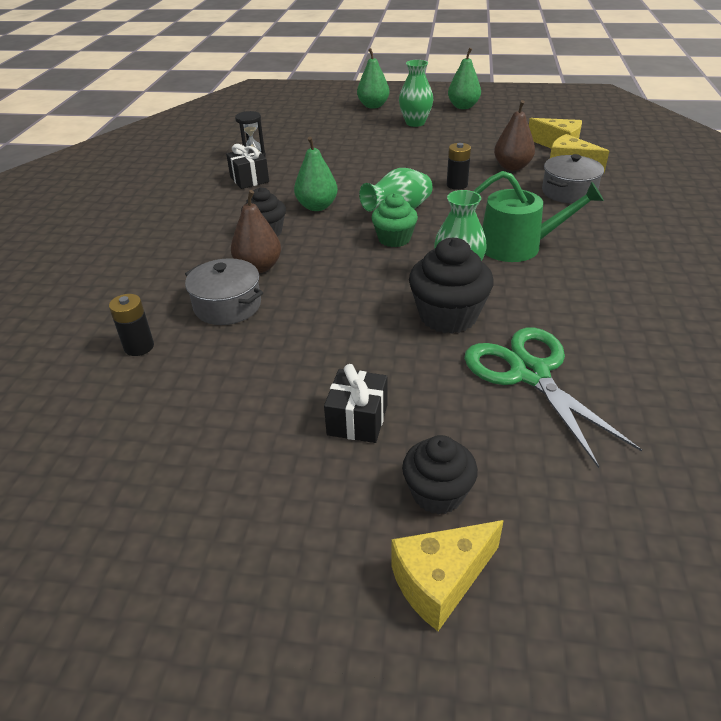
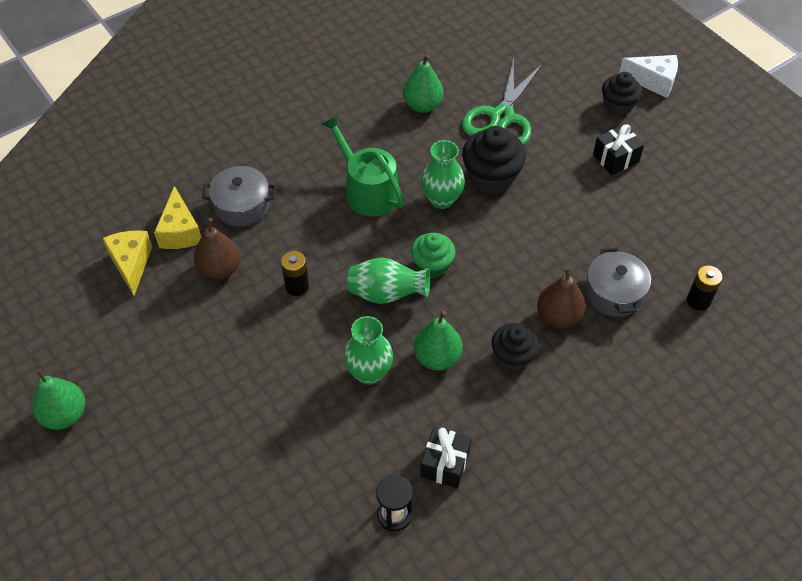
camera: 135 degrees left, 15 degrees up
green pear [357,48,389,109] -> green pear moved to [403,54,444,113]
yellow cheese [391,520,504,631] -> white cheese [619,55,678,98]
green vase [399,60,433,127] -> green vase moved to [344,316,393,385]

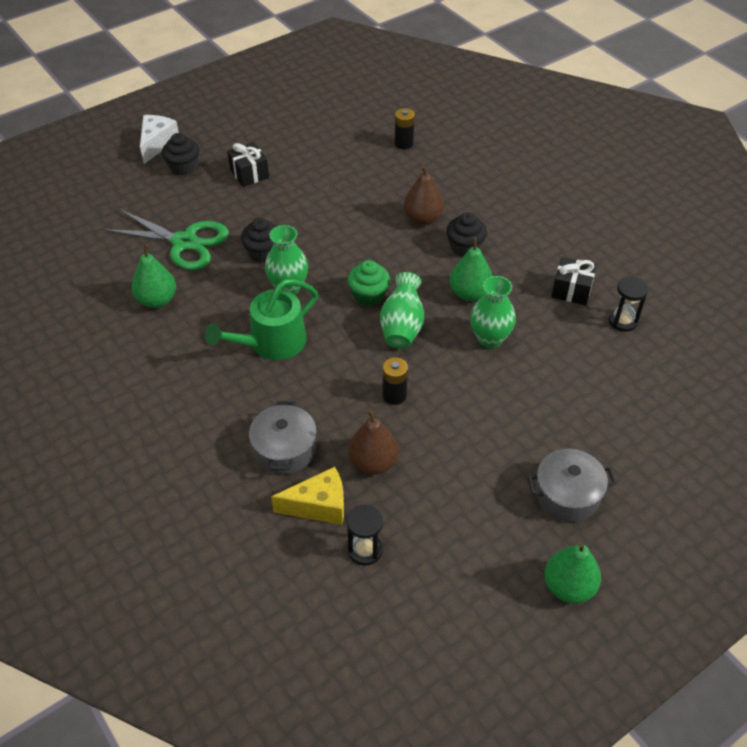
camera: 90 degrees left, 5 degrees down
yellow cheese [102,230,152,296] -> black hourglass [347,505,383,566]
black cupcake [462,126,526,194] -> black cupcake [241,218,277,263], size x0.66
grey pot [585,248,651,317] -> grey pot moved to [527,449,616,522]

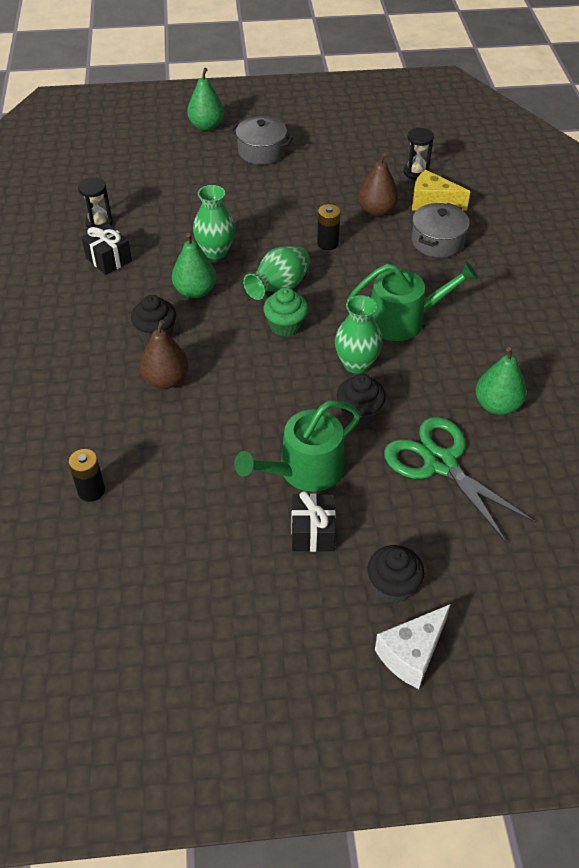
camera: 150 degrees left, 0 degrees up
green pear [544,542,601,604] -> green pear moved to [187,68,224,131]
none -> green watering can [234,400,361,492]

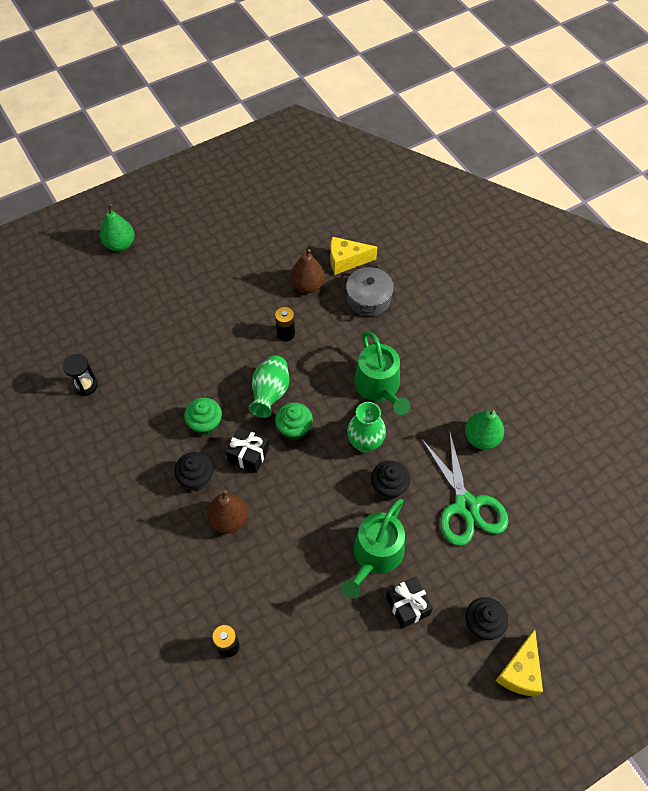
camera: 25 degrees left, 10 degrees up
black gift [82,224,132,275] -> black gift moved to [226,427,269,473]
green pear [172,233,216,298] -> green cupcake [184,398,222,436]
green vase [193,185,236,259] -> none
grey pot [230,116,293,165] -> none
green watering can [347,261,478,341] -> green watering can turned 105 degrees clockwise [354,331,410,415]
white cheese [375,604,451,689] -> yellow cheese [495,629,543,697]
green scissors [384,417,535,543] -> green scissors turned 135 degrees counterclockwise [422,430,509,546]
black hourglass [404,128,434,180] -> none

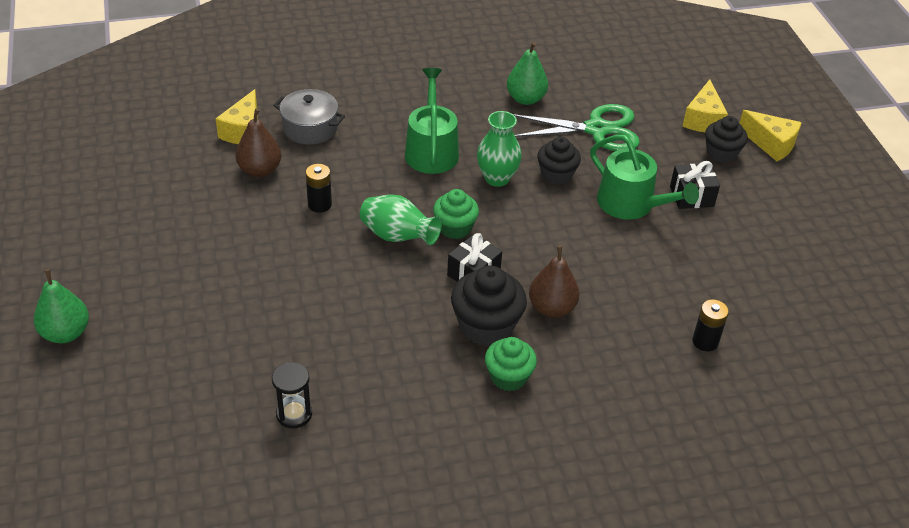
camera: 75 degrees left, 15 degrees down
black cupcake [174,452,213,491] -> black cupcake [451,266,527,346], size x1.50
green cupcake [184,398,222,436] -> green cupcake moved to [485,337,537,391]
green watering can [354,331,410,415] -> green watering can turned 90 degrees counterclockwise [405,68,459,174]
none -> yellow cheese [682,79,728,132]

